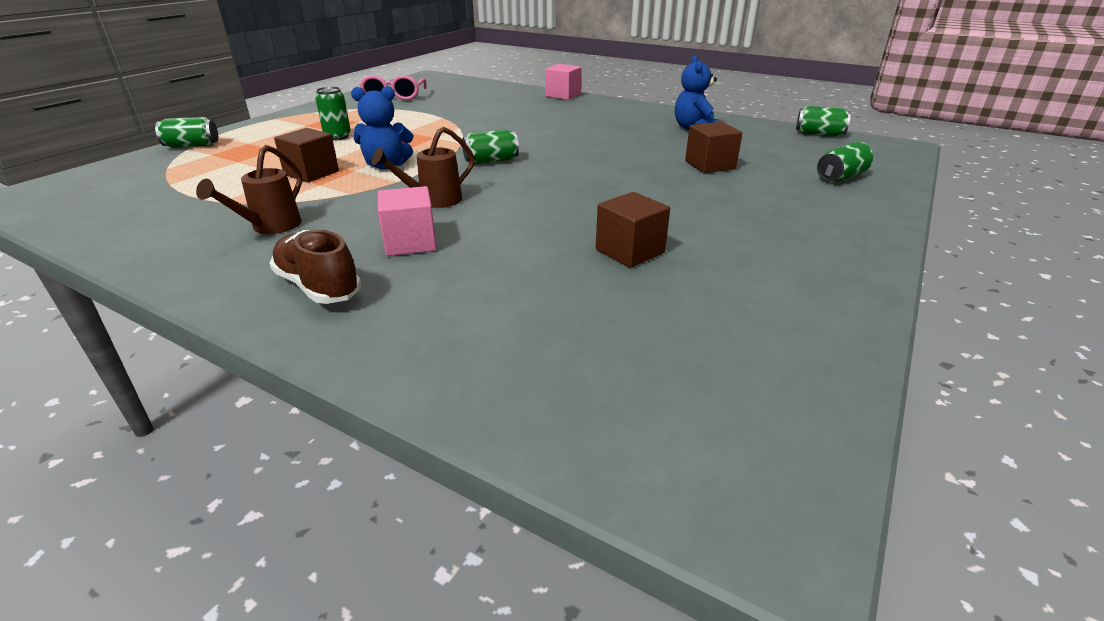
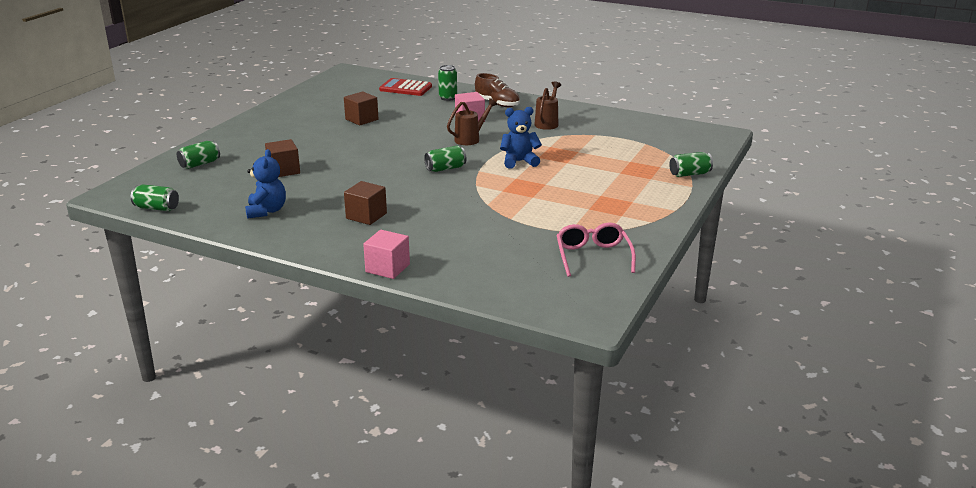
camera: 175 degrees right, 5 degrees down
brown cube [274,128,339,183] -> brown cube moved to [344,181,387,225]
green can [315,87,351,140] -> green can moved to [438,65,457,101]
none -> red calculator [379,78,432,96]

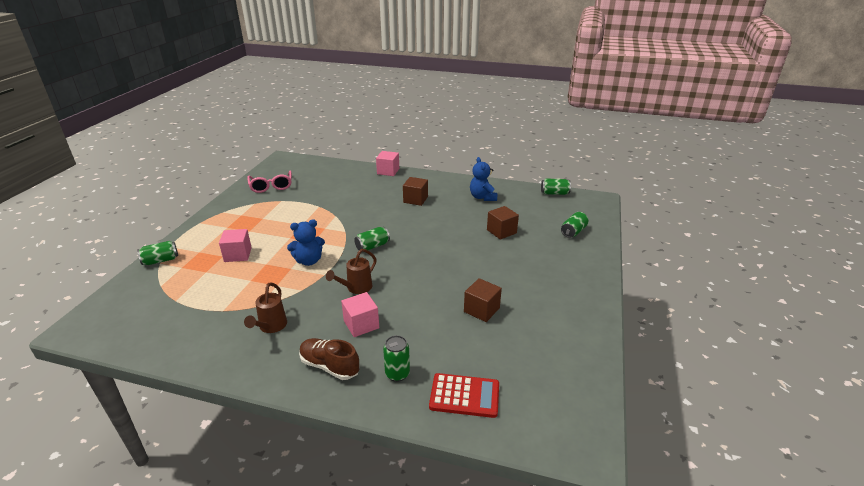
camera: 170 degrees right, 5 degrees up
none -> pink cube [219,229,252,262]

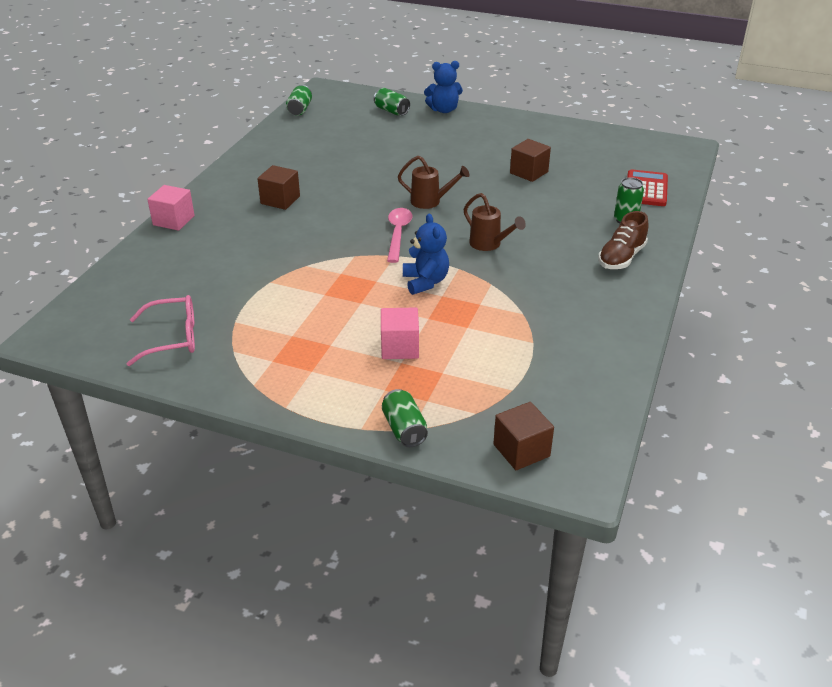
camera: 85 degrees left, 5 degrees up
brown watering can [244,282,287,333] -> brown watering can moved to [398,156,470,209]
pink cube [341,292,379,337] -> none
green can [354,227,390,250] -> pink spoon [387,208,412,263]
blue teddy bear [470,157,497,201] -> blue teddy bear moved to [424,61,463,113]
brown cube [487,206,519,240] -> brown cube moved to [493,402,554,470]

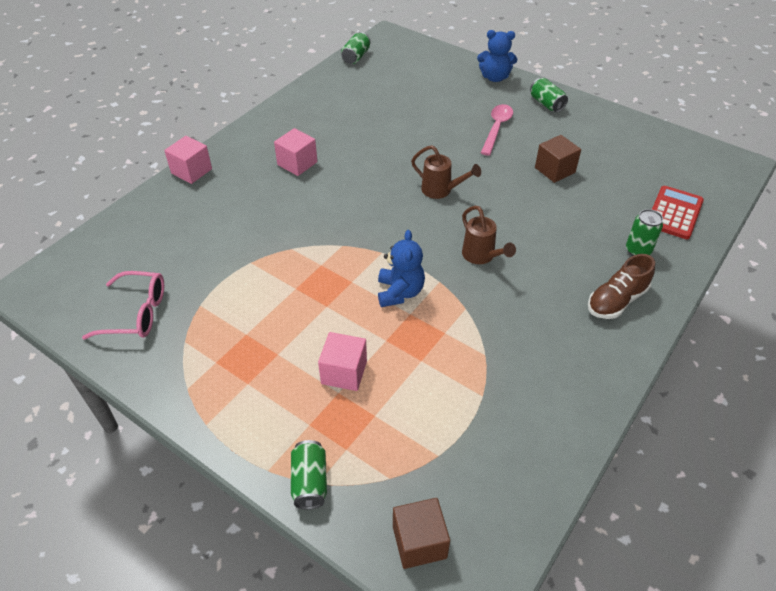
camera: 15 degrees right, 10 degrees up
brown cube [257,165,300,210] -> pink cube [274,128,317,176]
green can [374,88,410,116] -> green can moved to [530,78,568,112]
pink spoon [387,208,412,263] -> pink spoon moved to [481,104,513,156]

